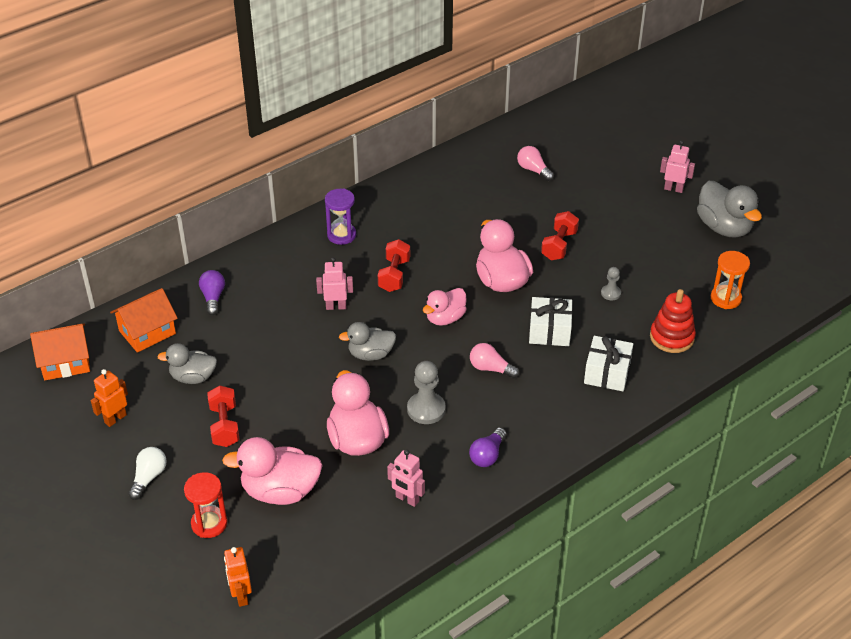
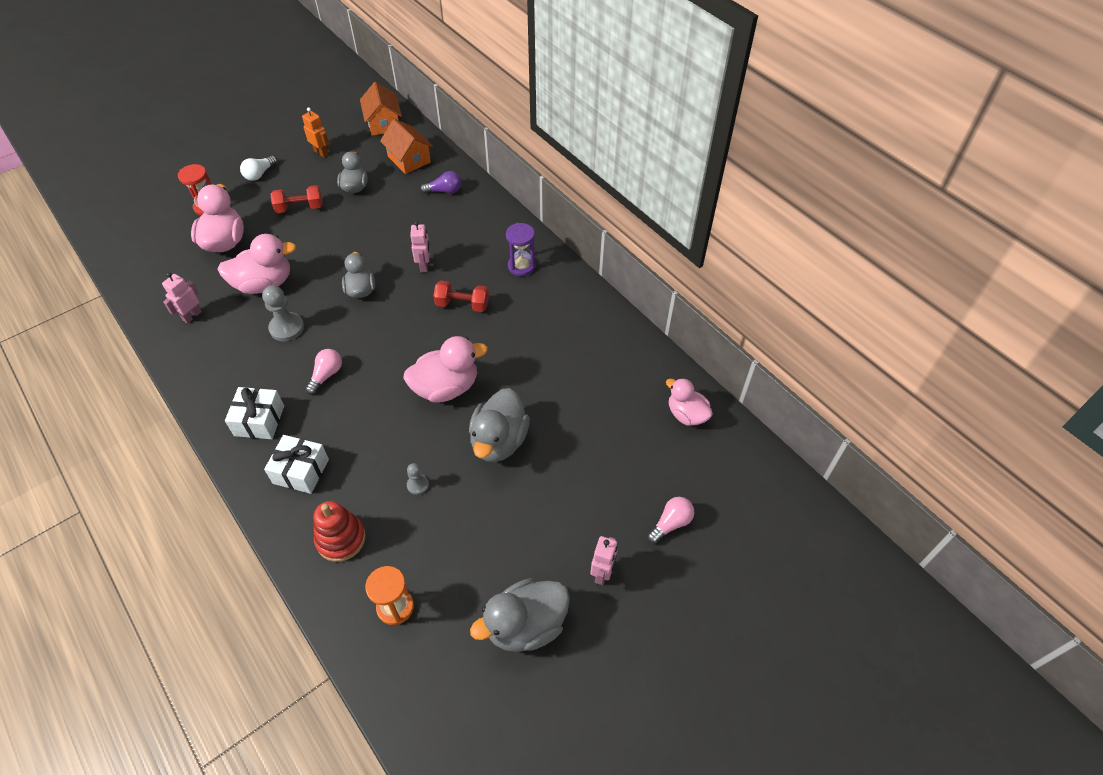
camera: 90 degrees right, 10 degrees up
white light bulb [128,447,167,500] -> white light bulb turned 105 degrees clockwise [240,155,277,181]
orange robot [224,547,252,607] -> none
pink duck [423,288,467,326] -> pink duck moved to [666,378,713,426]
purple light bulb [469,428,507,467] -> none
pink light bulb [517,146,554,181] -> pink light bulb moved to [647,497,694,544]
white gift [529,297,573,346] -> white gift moved to [225,387,284,439]
red dumbbell [541,211,579,260] -> grey duck [469,388,530,462]

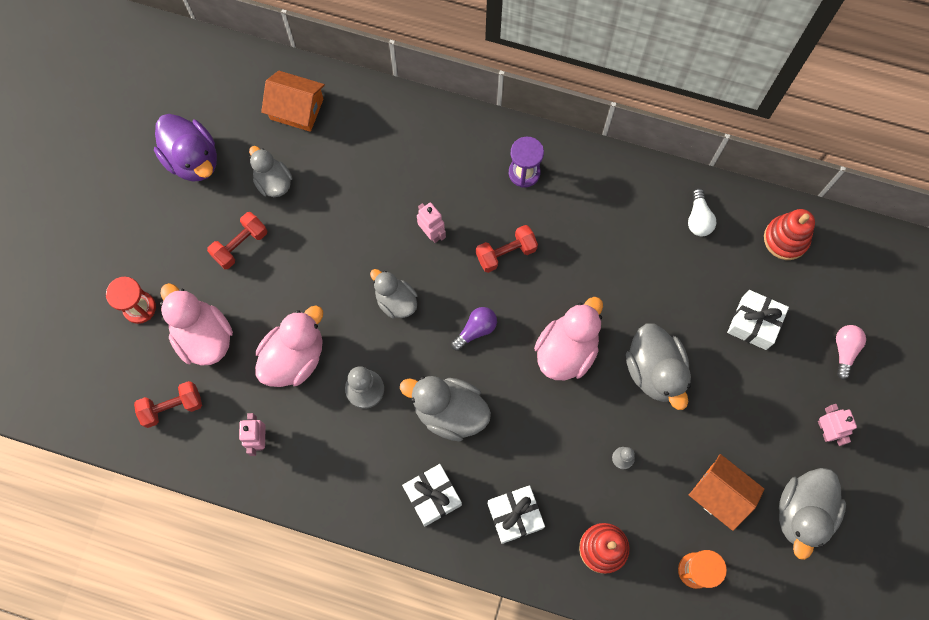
camera: 35 degrees left, 20 degrees up
white light bulb [240,155,277,181] -> white light bulb moved to [688,188,716,236]
orange robot [302,107,329,157] -> purple duck [154,114,217,182]
pink light bulb [305,349,342,395] -> grey duck [400,376,491,441]
orange house [360,82,402,136] -> orange house moved to [689,454,765,531]
purple light bulb [420,171,462,194] -> purple light bulb moved to [451,307,497,351]
pink duck [666,378,713,426] -> red stacking toy [764,209,815,260]
none -> red dumbbell [134,381,202,428]
none -> white gift [727,290,789,350]

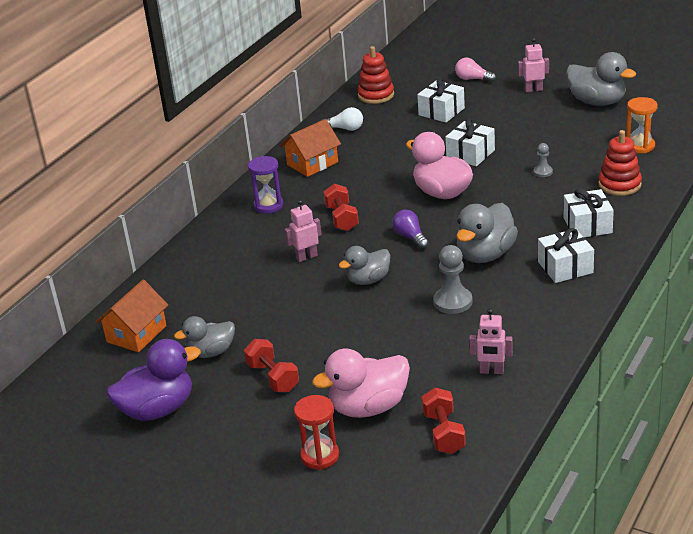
camera: 75 degrees left, 40 degrees down
pink duck [255,305,323,387] -> none
grey duck [626,323,691,410] -> white gift [445,118,495,166]
orange house [689,454,765,531] -> orange house moved to [280,119,341,177]

